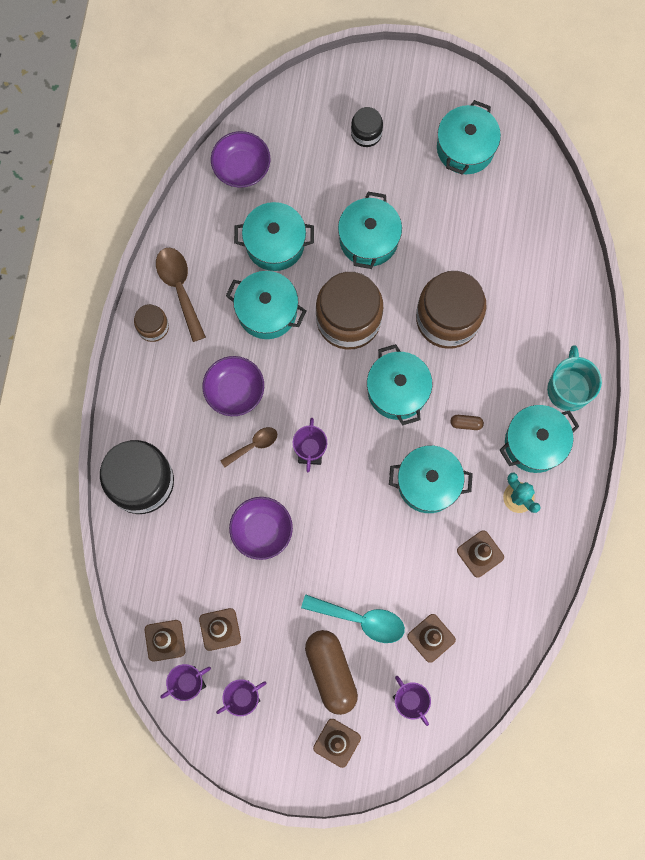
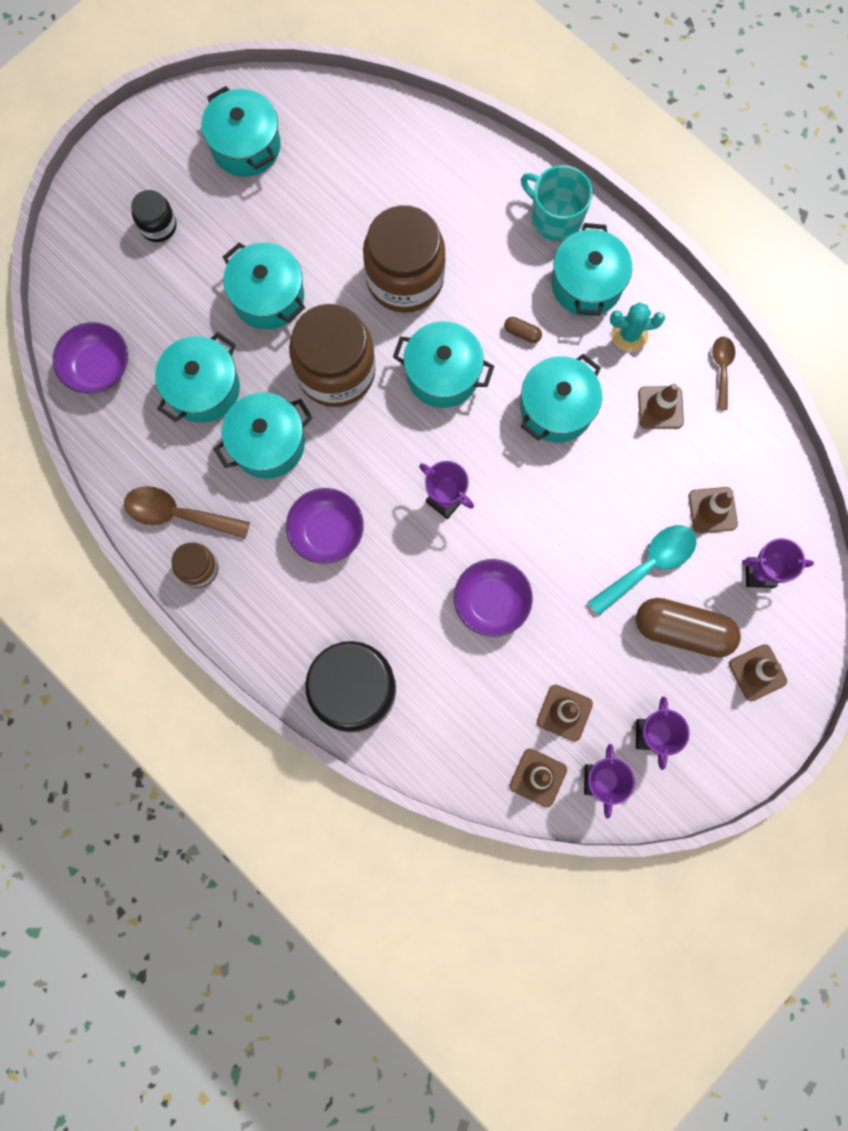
camera: 55 degrees left, 0 degrees up
brown spoon [220,427,277,467] -> brown spoon moved to [712,337,735,410]
brown capsule [450,415,484,430] -> brown capsule turned 75 degrees clockwise [504,317,542,343]

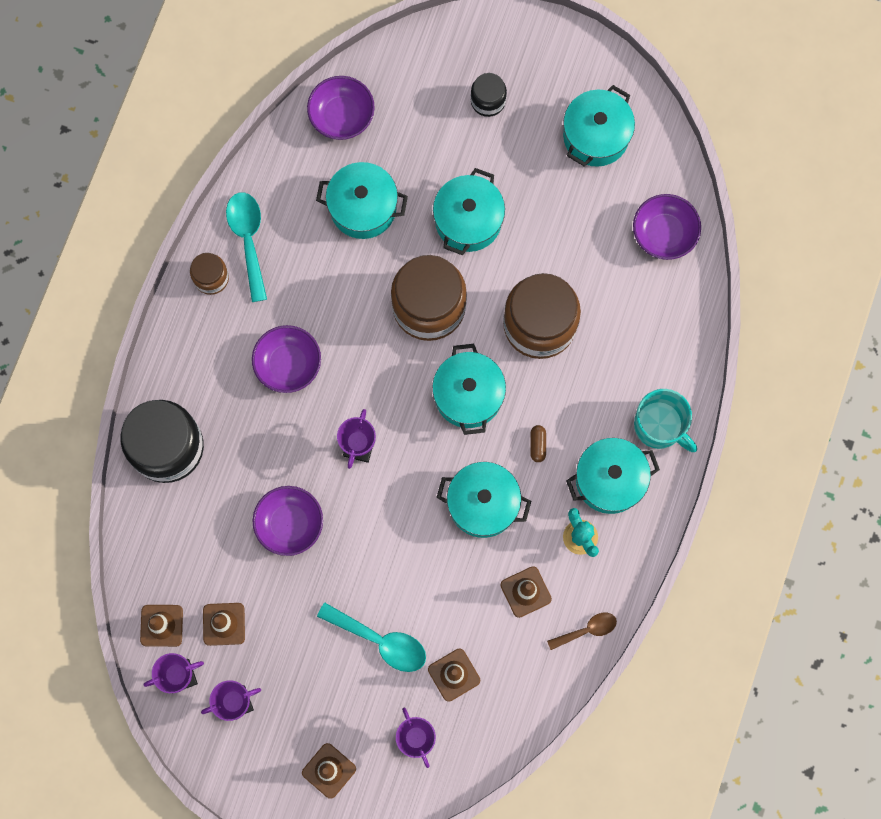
camera: 65 degrees right, 0 degrees up
brown spoon [124,486,250,539] -> turquoise spoon [226,192,267,302]
turquoise pot [214,392,313,479] -> none
turquoise mug [521,165,593,241] -> turquoise mug turned 120 degrees clockwise [634,389,697,452]
brown capsule [636,598,741,658] -> none
none -> purple bowl [633,194,701,260]

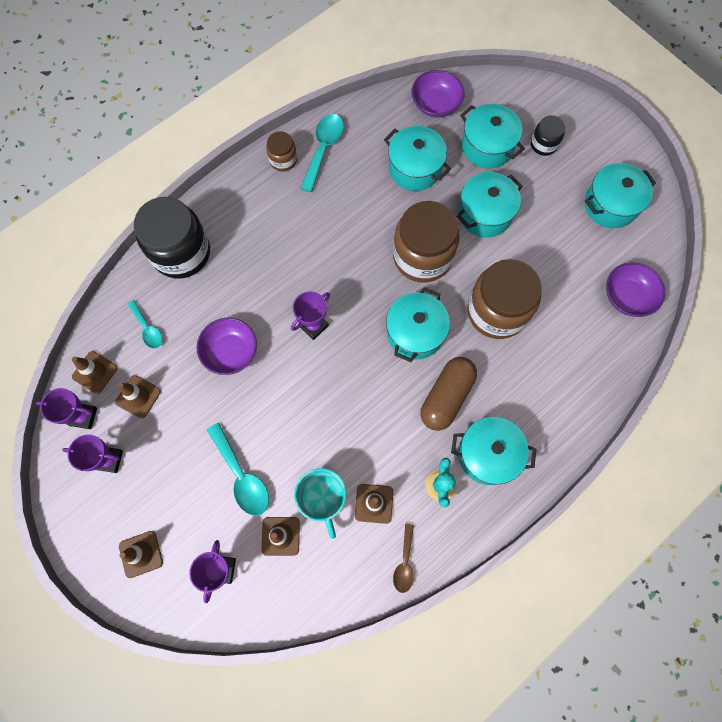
camera: 30 degrees right, 5 degrees down
purple bowl [252,325,321,393] -> none
turquoise pot [437,462,531,538] -> turquoise pot moved to [460,104,525,169]
brown capsule [530,425,546,462] -> brown capsule [420,357,477,431], size x2.46
brown spoon [547,613,617,650] -> brown spoon turned 90 degrees clockwise [393,524,414,593]
turquoise mug [634,389,697,452] -> turquoise mug moved to [294,468,346,539]
none -> turquoise spoon [128,300,163,349]

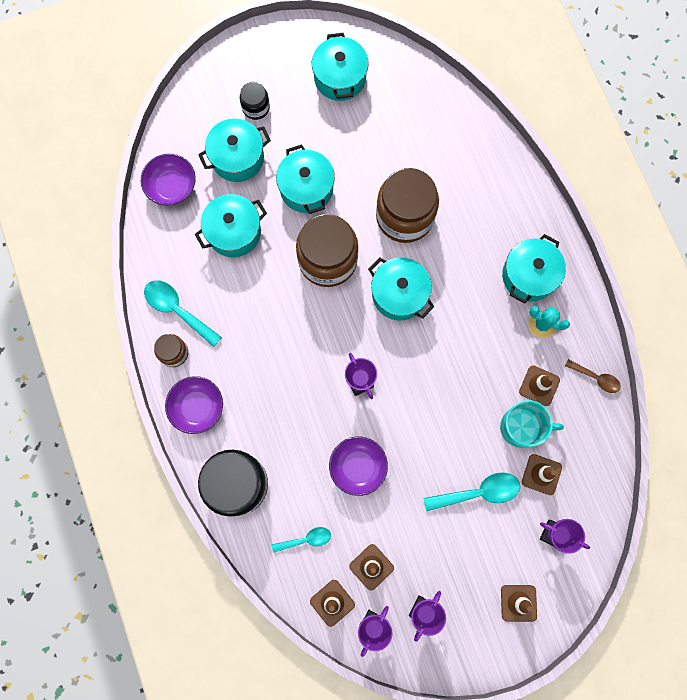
camera: 70 degrees left, 5 degrees up
brown capsule [420,357,477,431] -> none
purple bowl [606,262,665,317] -> purple bowl moved to [165,376,223,434]

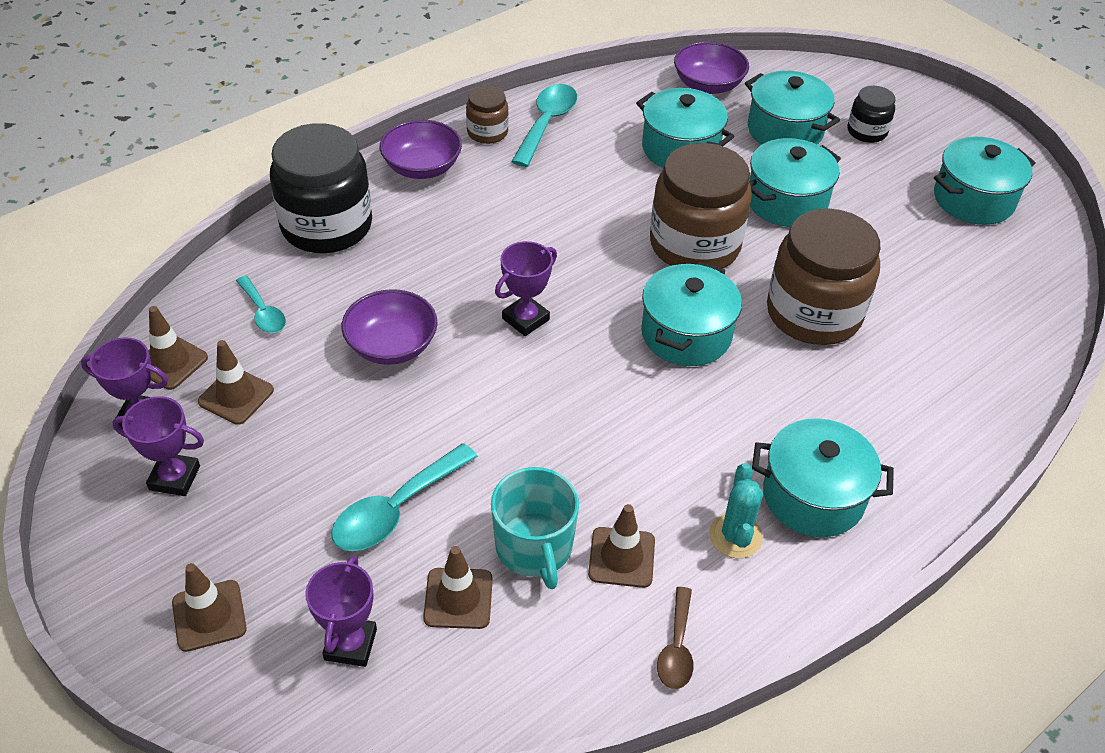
camera: 70 degrees right, 30 degrees down
turquoise spoon [423,472,520,511] -> turquoise spoon turned 75 degrees clockwise [331,443,478,551]

